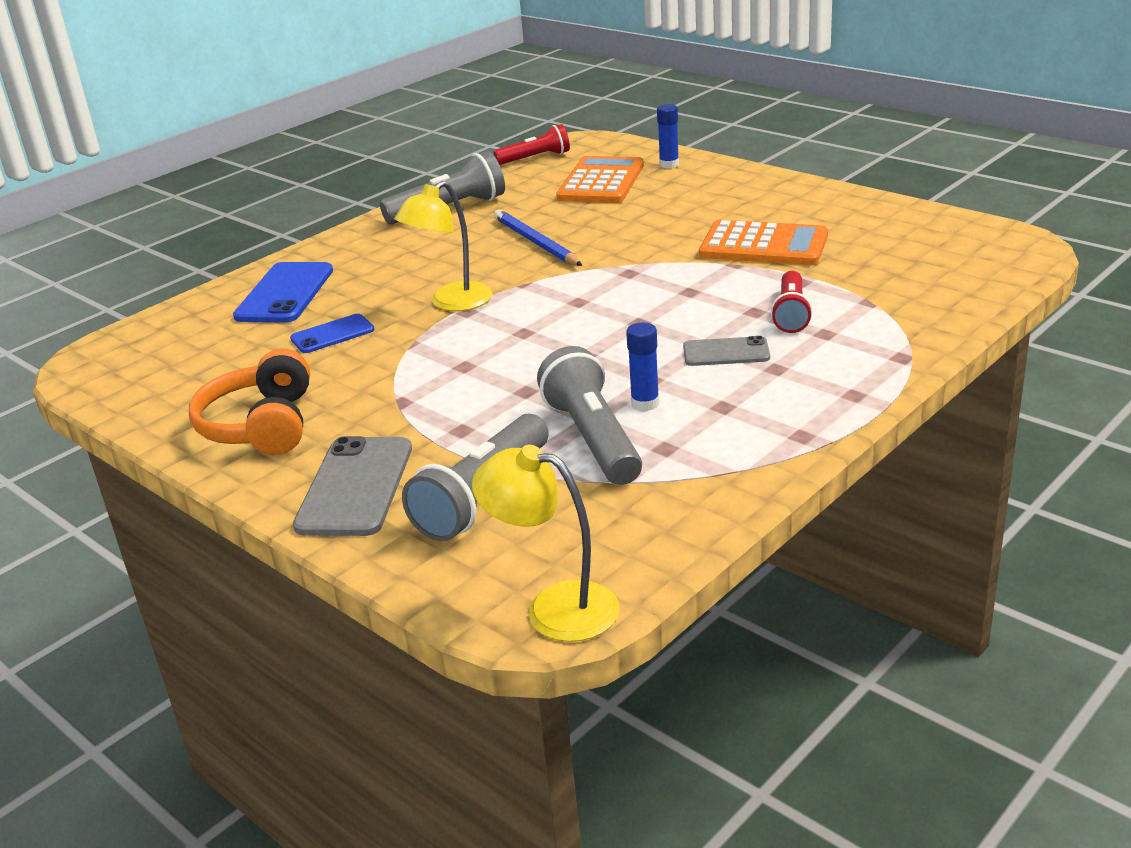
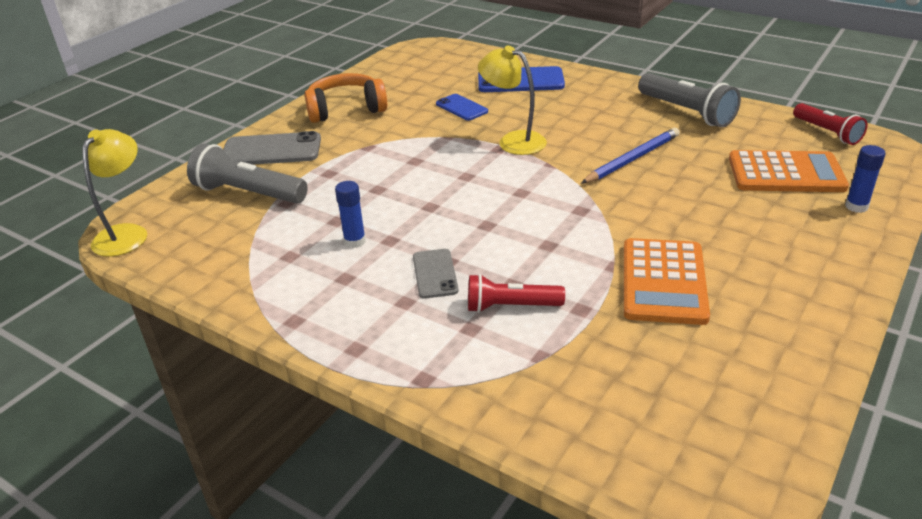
camera: 80 degrees right, 5 degrees up
grey flashlight [537,346,642,485] -> none

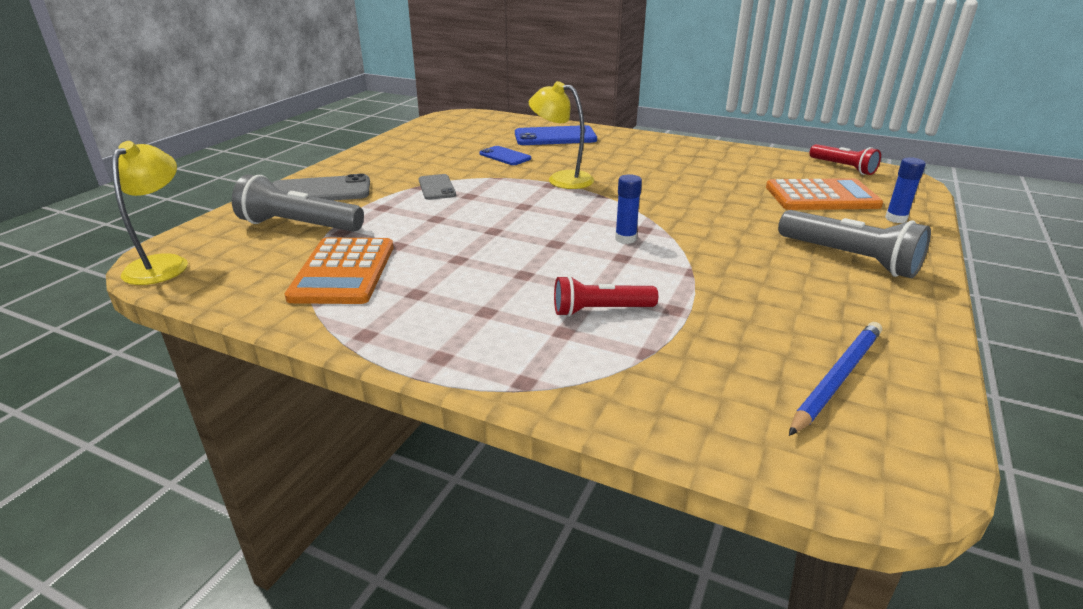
camera: 10 degrees left, 5 degrees down
orange headphones [305,73,387,123] -> none
blue glue stick [335,181,366,248] -> blue glue stick moved to [615,174,642,244]
grey phone [413,249,459,298] -> grey phone moved to [418,174,456,200]
blue pencil [581,128,679,184] -> blue pencil moved to [789,322,882,436]
orange calculator [624,238,710,325] -> orange calculator moved to [285,238,393,304]
grey flashlight [638,73,741,127] -> grey flashlight moved to [778,210,931,278]

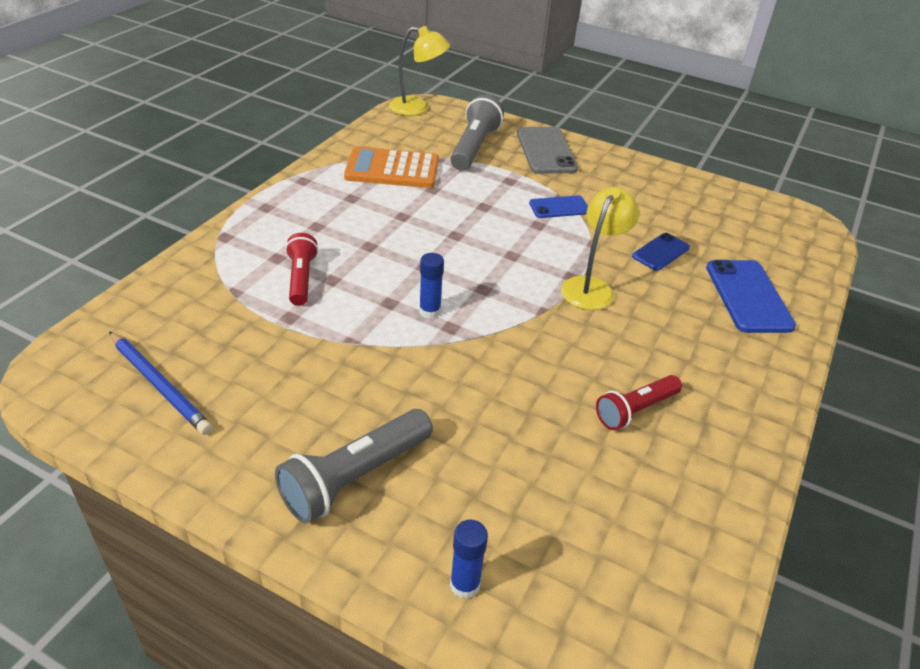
camera: 90 degrees right, 10 degrees up
grey phone [418,174,456,200] -> blue phone [529,196,588,218]
orange calculator [766,178,883,210] -> none
red flashlight [809,144,881,175] -> red flashlight moved to [596,375,682,430]

